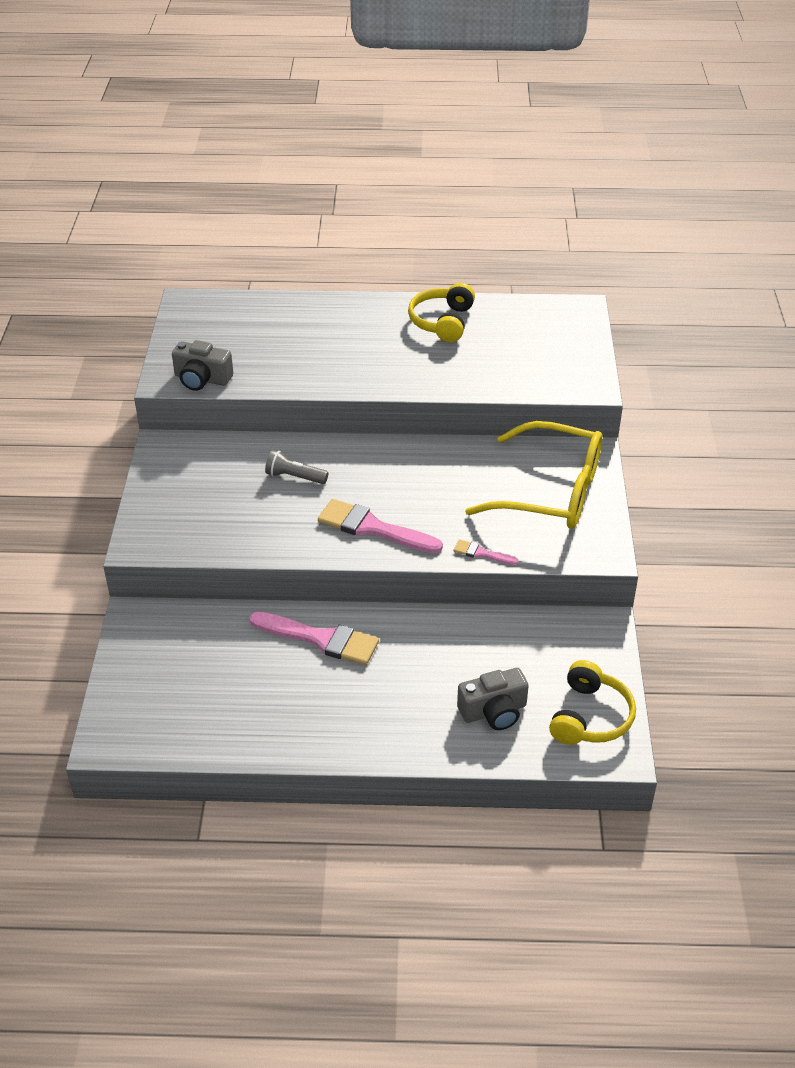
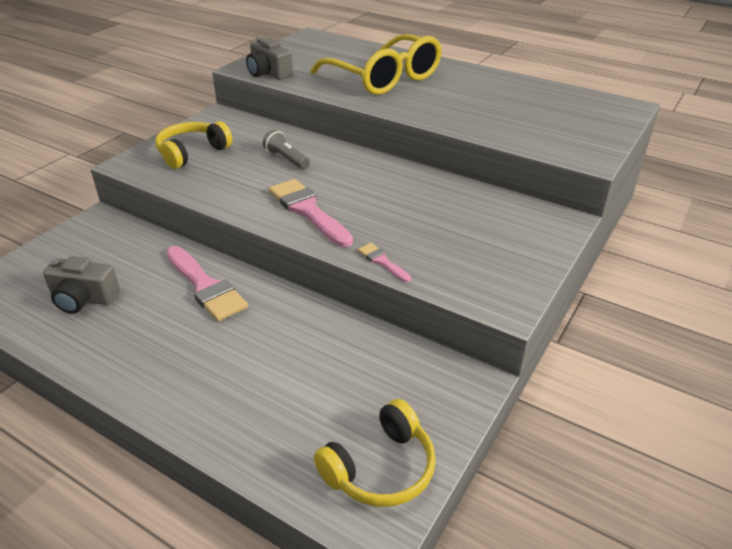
camera: 30 degrees right, 5 degrees down
yellow headphones [408,283,475,342] -> yellow headphones moved to [155,121,232,169]
grey camera [457,668,529,730] -> grey camera moved to [43,256,120,314]
yellow glasses [465,421,602,529] -> yellow glasses moved to [310,34,442,95]

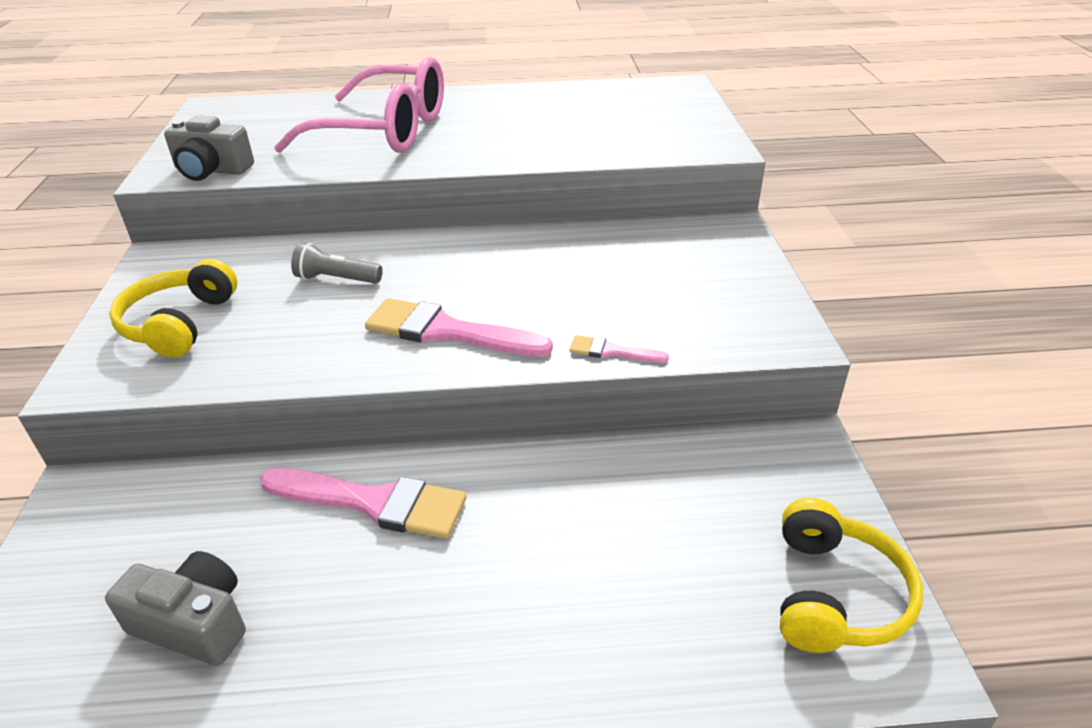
camera: 35 degrees left, 0 degrees up
grey camera [43,256,120,314] -> grey camera turned 135 degrees counterclockwise [105,551,246,666]
yellow glasses [310,34,442,95] -> pink glasses [274,57,444,153]

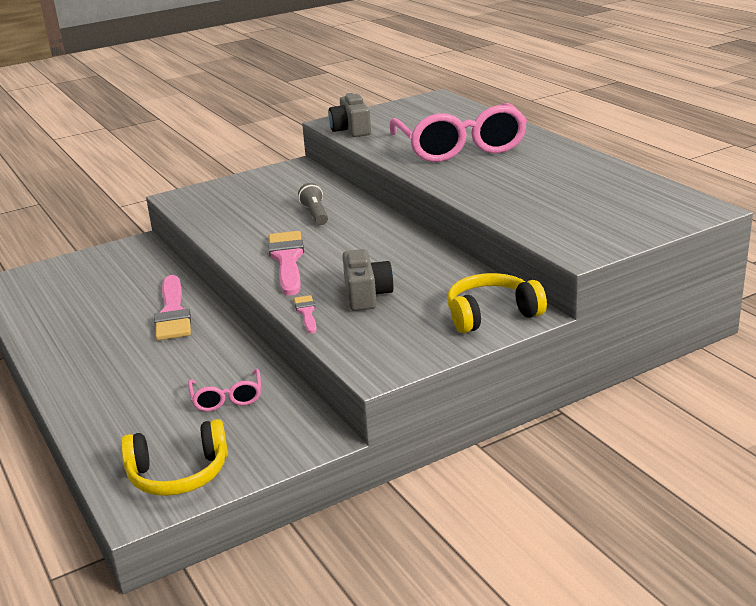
camera: 65 degrees right, 10 degrees down
grey camera [105,551,246,666] -> grey camera moved to [342,249,394,311]
yellow headphones [109,259,237,358] -> yellow headphones moved to [447,273,547,333]
none -> pink glasses [188,368,261,411]

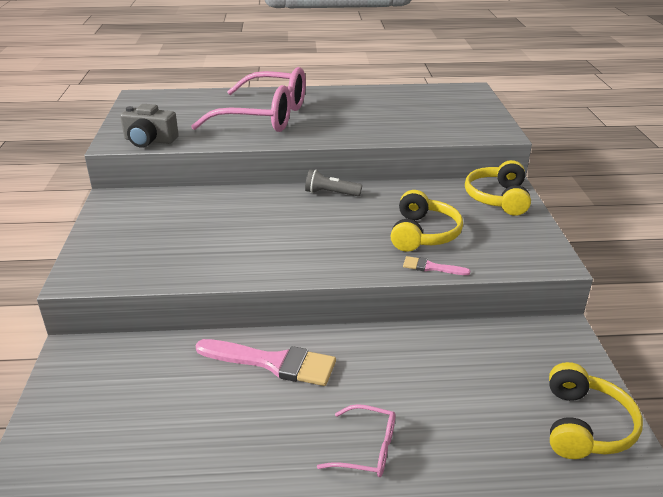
camera: 65 degrees left, 5 degrees up
pink glasses [188,368,261,411] -> pink glasses moved to [317,404,395,477]
pink brush [268,231,304,296] -> none
grey flashlight [298,183,328,225] -> grey flashlight moved to [305,169,362,196]
grey camera [342,249,394,311] -> yellow headphones [391,190,463,252]

